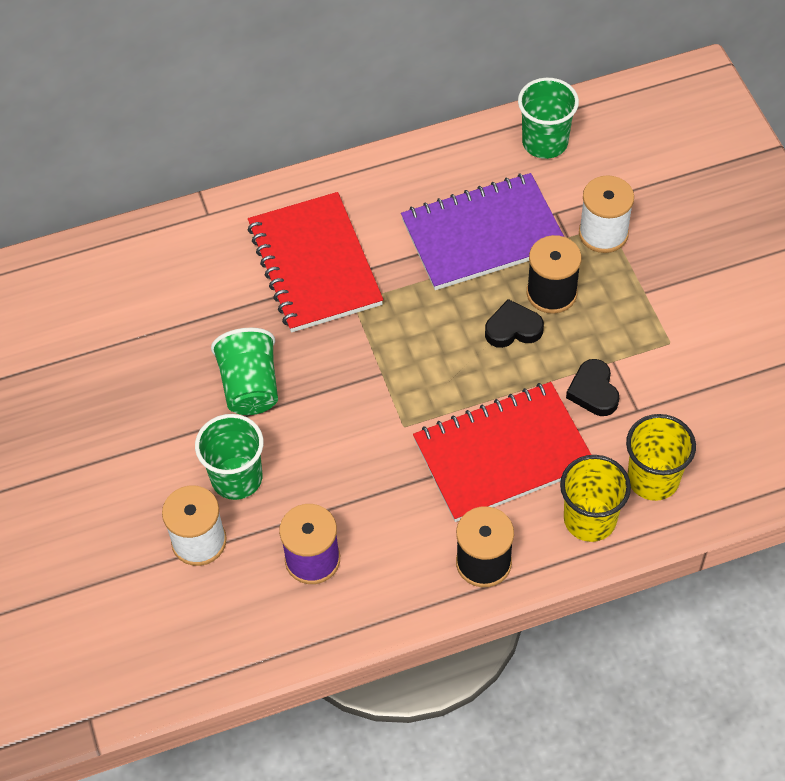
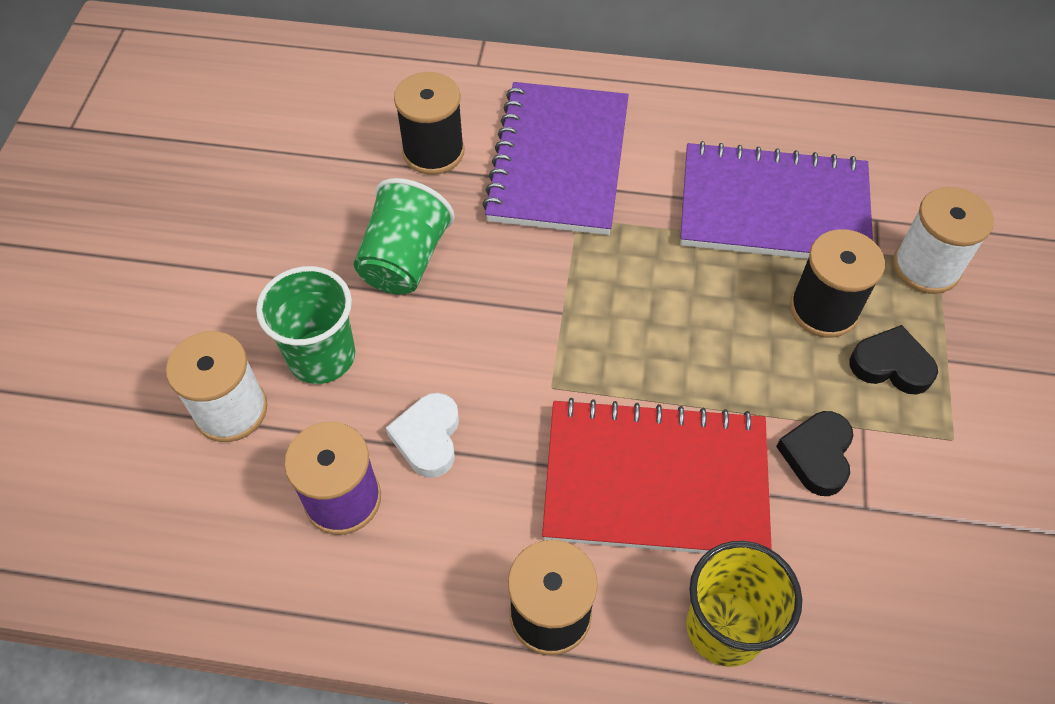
camera: 25 degrees right, 0 degrees up
red notebook [247,192,383,332] -> purple notebook [482,82,629,235]
black heart [485,299,544,348] -> black heart moved to [849,325,938,395]
green cup [518,78,579,159] -> none
yellow cup [626,414,696,501] -> none
none -> white heart [386,393,459,478]
none -> black spool [394,72,465,175]

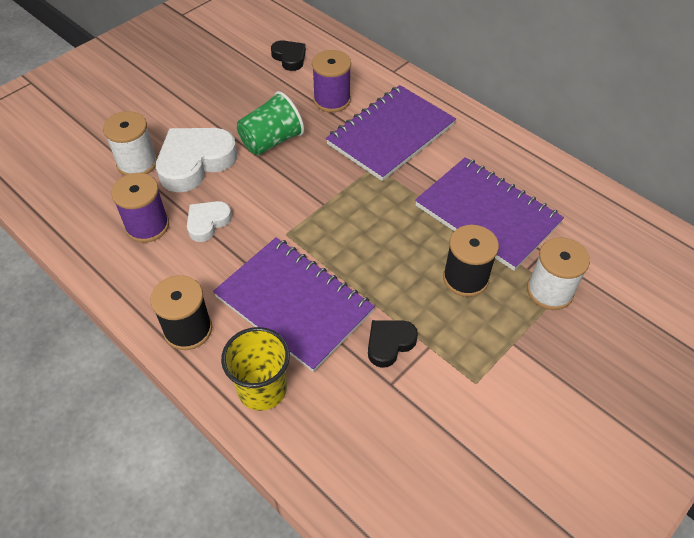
camera: 35 degrees right, 5 degrees down
green cup [256,266,355,384] -> white heart [156,128,237,192]
black spool [394,72,465,175] -> purple spool [312,50,351,112]
red notebook [542,398,772,553] -> purple notebook [213,237,375,372]
black heart [849,325,938,395] -> black heart moved to [271,41,306,71]

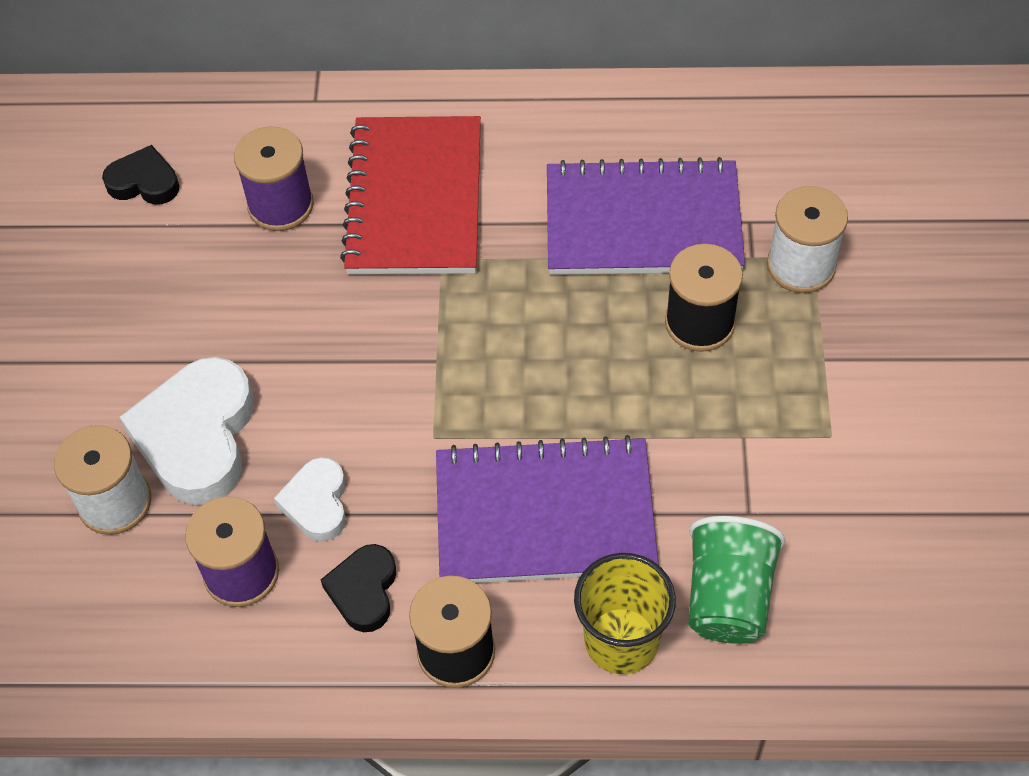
camera: 40 degrees left, 5 degrees up
green cup [237,91,304,155] -> green cup moved to [688,516,786,644]
purple notebook [326,85,456,181] -> red notebook [340,116,481,274]
black heart [368,320,418,368] -> black heart moved to [321,544,396,632]

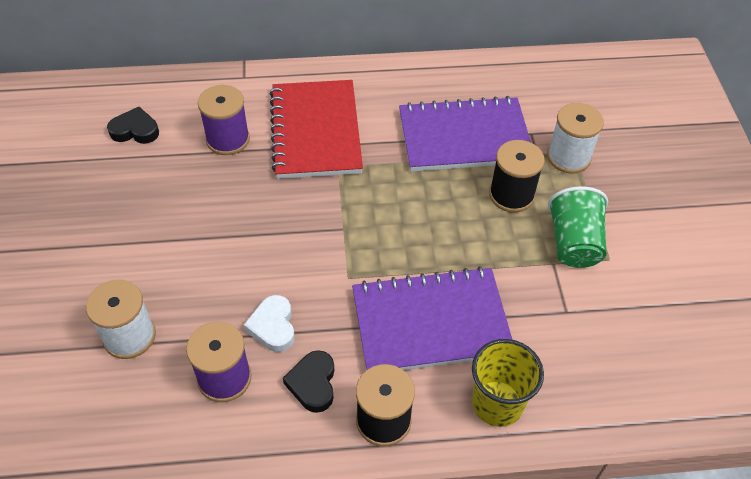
camera: 10 degrees left, 5 degrees down
white heart [120,357,254,505] -> none
green cup [688,516,786,644] -> green cup moved to [548,186,608,268]

